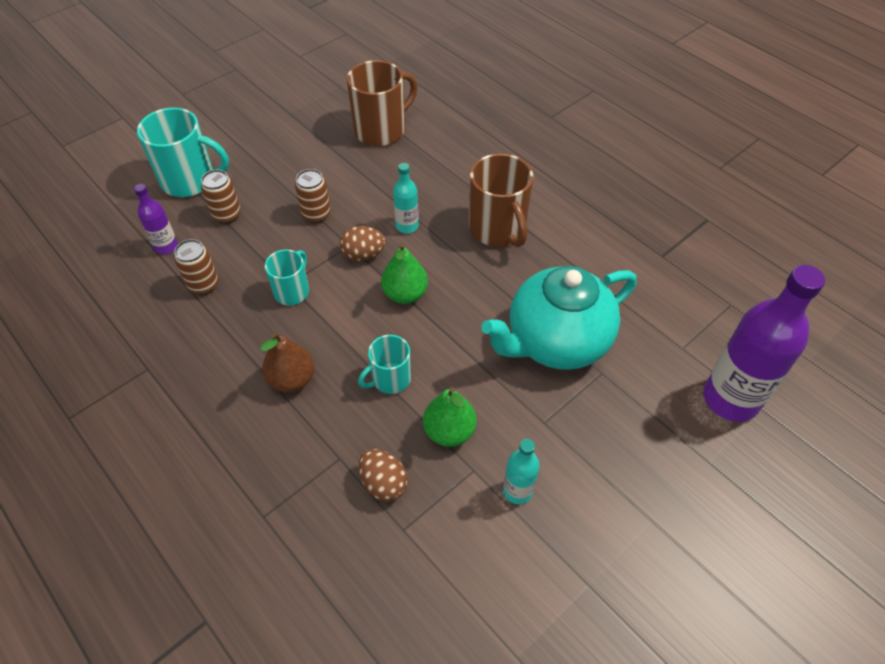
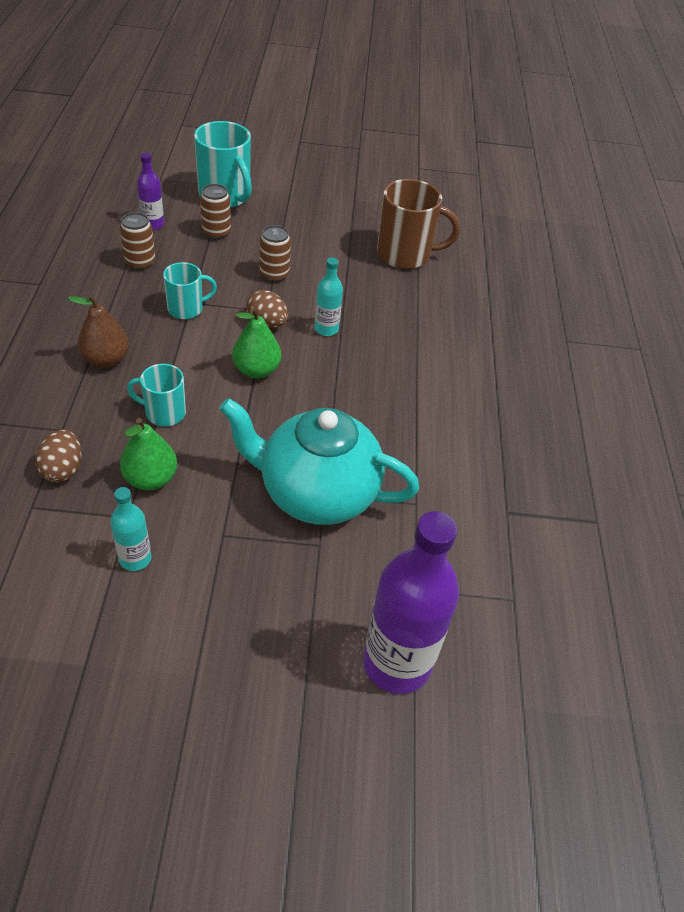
camera: 40 degrees right, 5 degrees down
brown mug [469,153,533,247] -> none

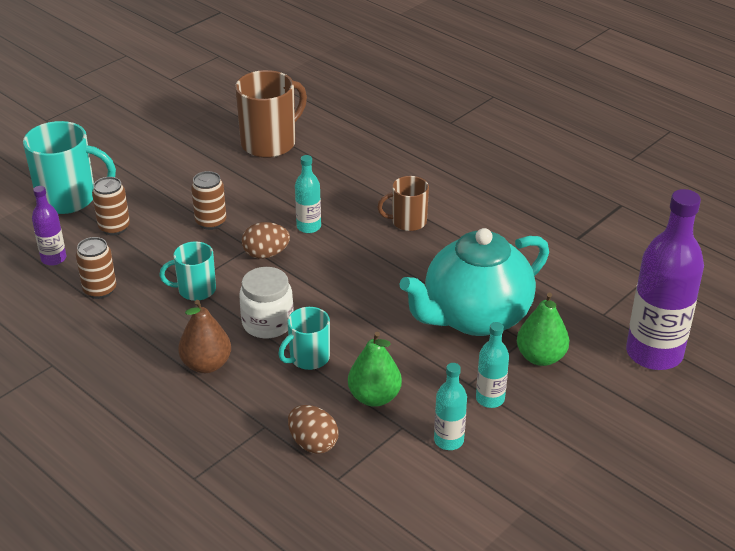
camera: 45 degrees left, 10 degrees down
turquoise mug [163,262,217,319] -> turquoise mug turned 120 degrees counterclockwise [159,241,216,301]
green pear [232,307,281,379] -> green pear moved to [517,292,569,366]
none -> white jar [239,267,294,338]
none -> brown mug [377,176,429,231]
none -> turquoise bottle [476,322,509,408]

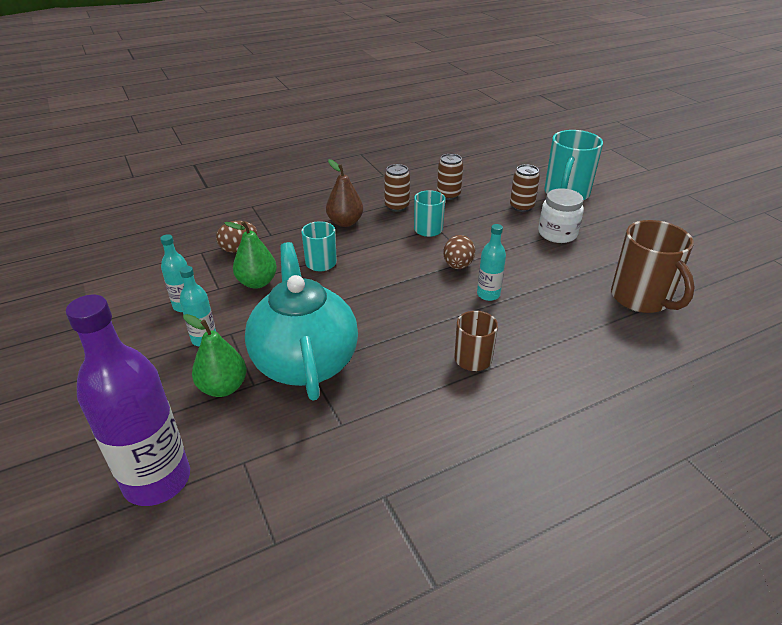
camera: 110 degrees right, 0 degrees up
purple bottle [32,186,66,266] -> none
brown can [191,171,226,230] -> brown can moved to [384,164,410,212]
white jar [239,267,294,338] -> white jar moved to [538,188,584,243]

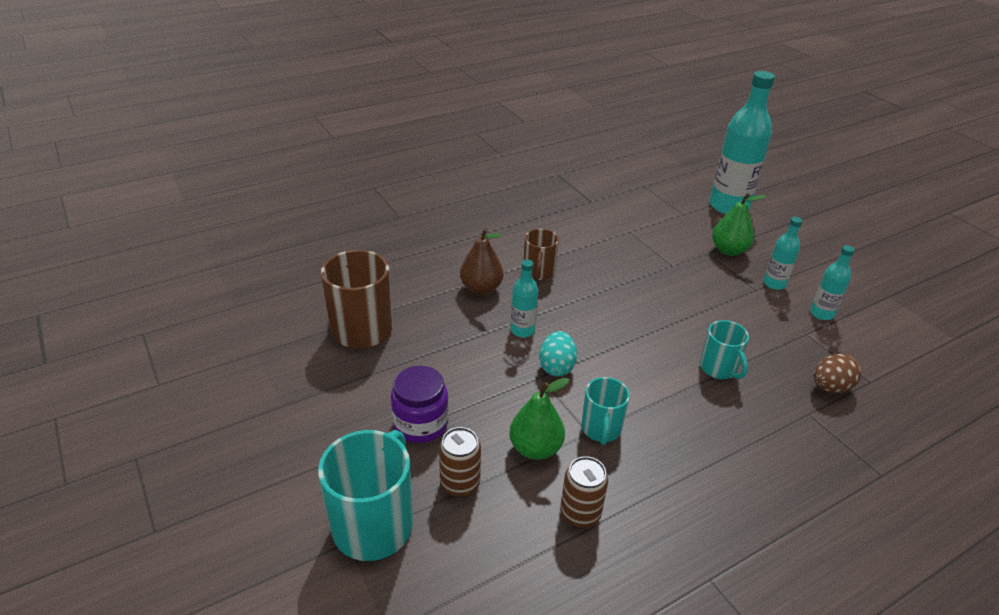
camera: 175 degrees right, 0 degrees up
purple bottle [66,295,190,506] -> turquoise bottle [709,71,775,214]
green pear [224,221,277,289] -> green pear moved to [509,378,570,460]
turquoise teapot [245,242,358,400] -> none
brown pear [326,159,363,227] -> brown pear moved to [460,228,503,295]
brown can [384,164,410,212] -> none
brown egg [443,235,475,269] -> turquoise egg [539,331,577,377]
white jar [538,188,584,243] -> purple jar [391,366,449,443]

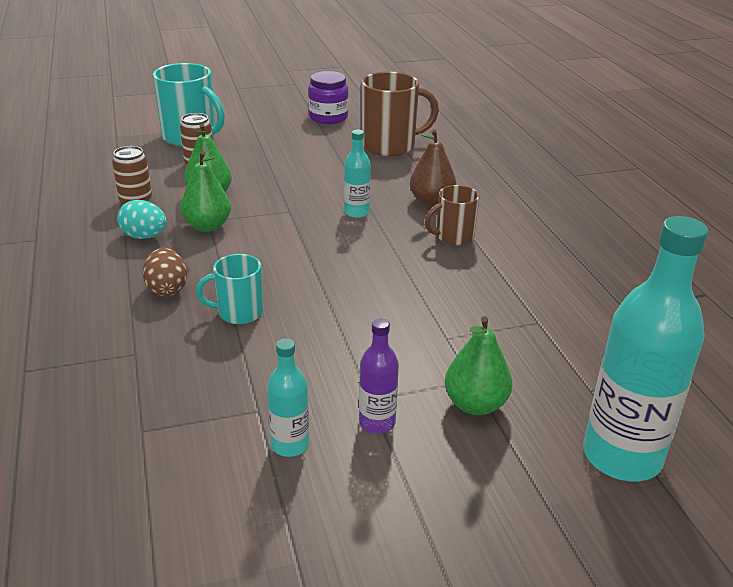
camera: 105 degrees right, 5 degrees down
purple jar [391,366,449,443] -> purple jar moved to [308,71,349,124]
brown mug [524,229,559,280] -> brown mug turned 45 degrees counterclockwise [425,185,480,245]
turquoise egg [539,331,577,377] -> turquoise egg moved to [117,200,167,239]
turquoise mug [581,377,630,445] -> green pear [181,151,231,232]
turquoise bottle [764,217,802,290] -> purple bottle [359,318,399,434]
brown egg [814,354,862,393] -> brown egg moved to [143,248,187,297]

